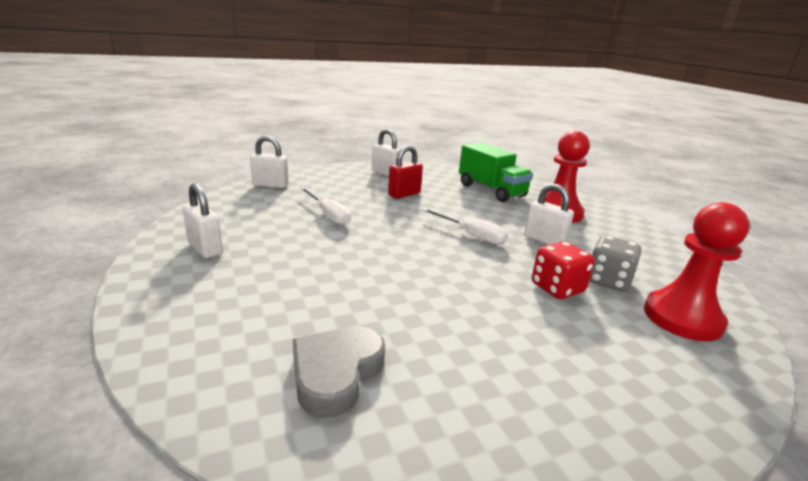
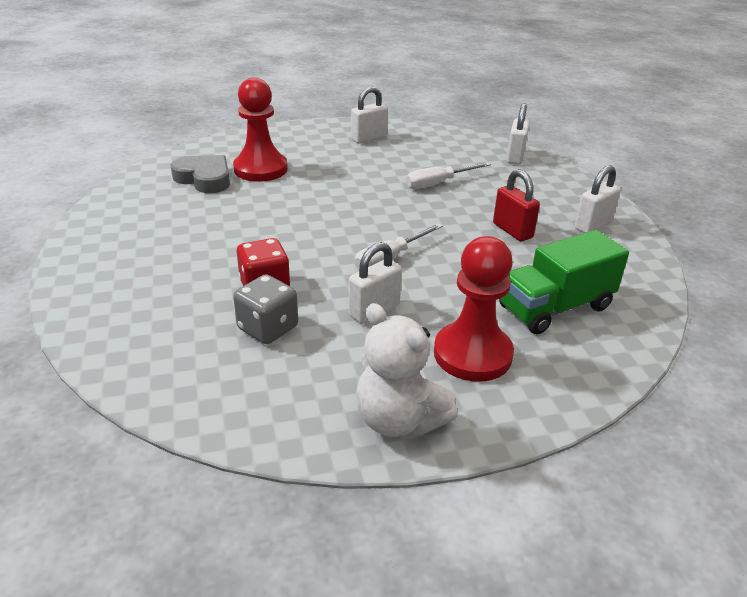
camera: 100 degrees right, 10 degrees up
red pawn [644,202,750,341] -> red pawn moved to [233,78,288,182]
none -> white teddy bear [356,303,458,437]

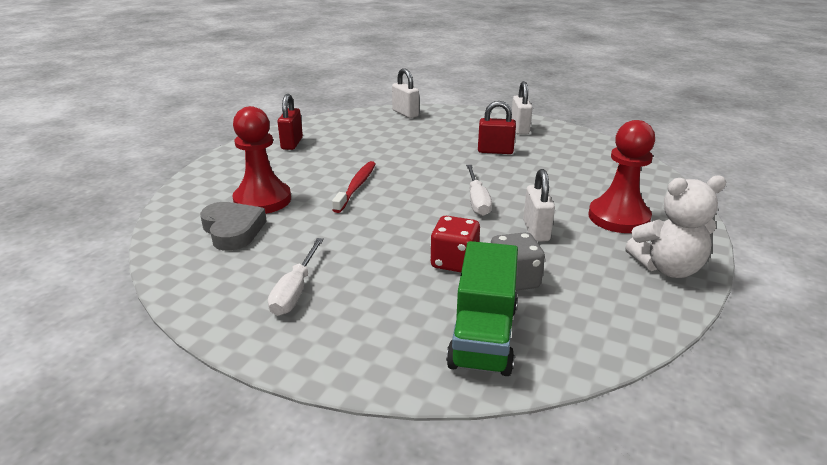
camera: 50 degrees left, 5 degrees down
grey heart [171,155,230,193] -> grey heart turned 75 degrees clockwise [200,202,267,251]
white padlock [351,87,388,144] -> red padlock [277,94,303,150]
white screwdriver [406,162,491,189] -> white screwdriver moved to [268,238,324,316]
green truck [499,230,629,334] -> green truck moved to [446,241,518,376]
none -> red toothbrush [332,161,376,213]

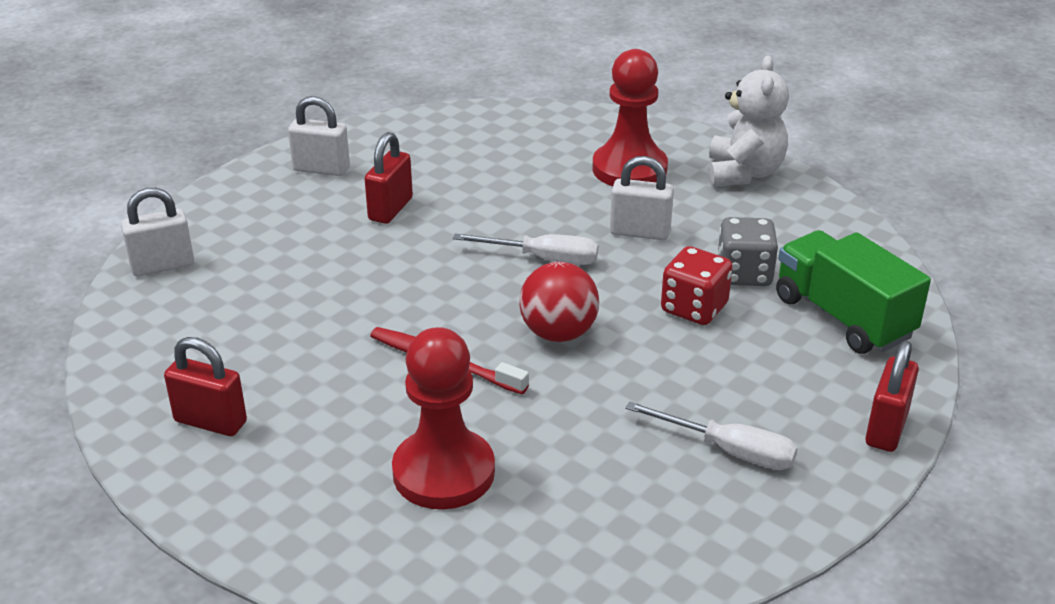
camera: 75 degrees left, 5 degrees up
grey heart [200,202,267,251] -> none
green truck [446,241,518,376] -> green truck turned 150 degrees counterclockwise [776,230,931,354]
none -> red ball [519,262,599,342]
none -> red padlock [865,340,919,452]

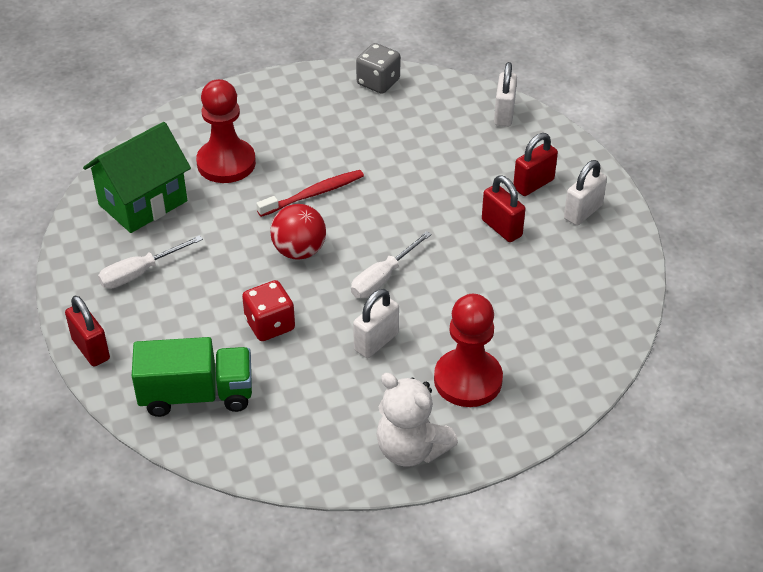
camera: 120 degrees right, 10 degrees up
red padlock [164,337,247,436] -> red padlock moved to [513,133,558,196]
grey dice [717,217,778,286] -> grey dice moved to [356,43,400,94]
none -> green house [83,122,191,233]

